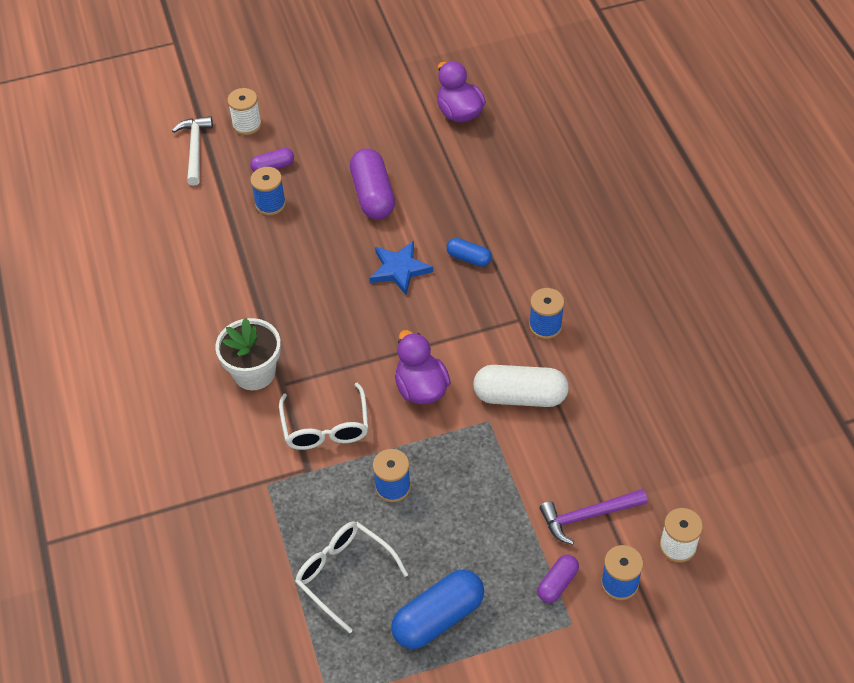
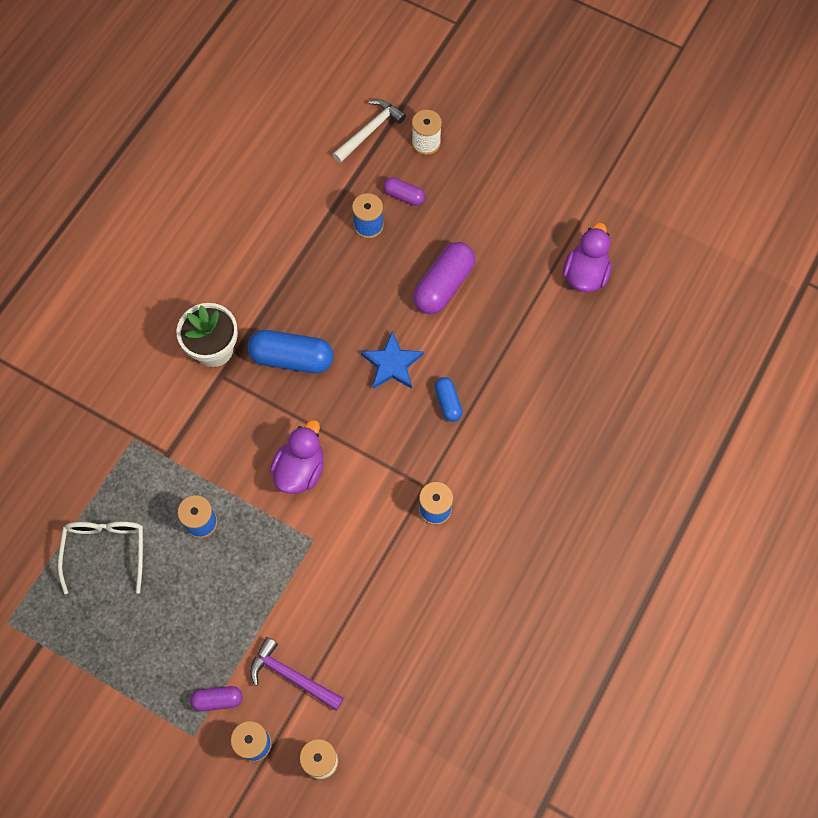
camera: 45 degrees right, 15 degrees up
white glasses [279,383,369,450] -> none
blue capsule [391,569,484,649] -> blue capsule moved to [247,330,333,373]
white capsule [473,365,569,407] -> none

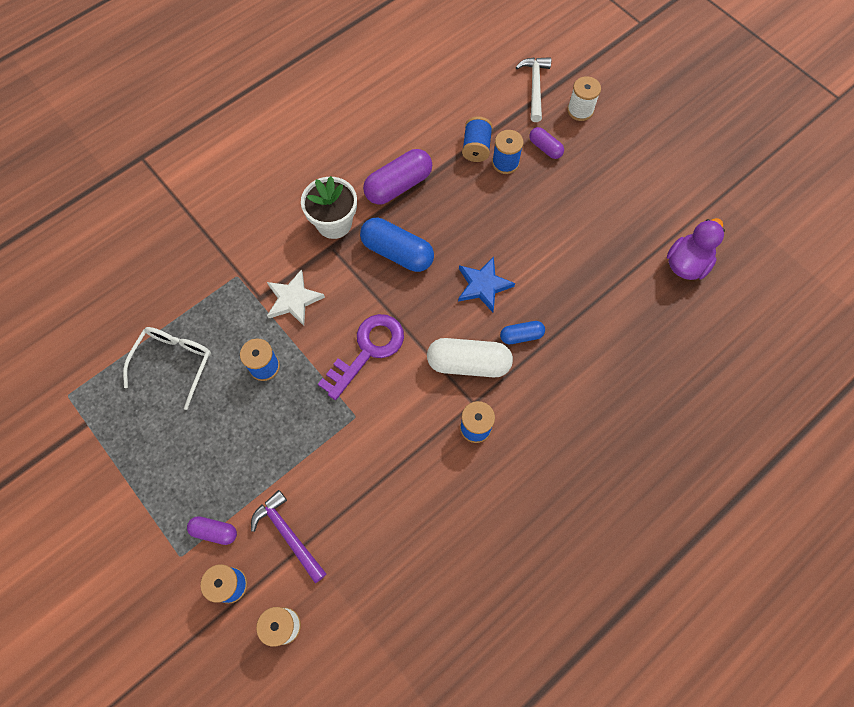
camera: 20 degrees right, 0 degrees up
purple duck [270,420,324,494] -> purple key [318,314,404,400]
white hammer [332,99,406,163] -> white hammer turned 60 degrees counterclockwise [516,57,551,122]
purple capsule [413,242,475,314] -> purple capsule moved to [363,149,432,205]
blue capsule [435,377,463,422] -> blue capsule turned 75 degrees clockwise [500,321,545,344]
none -> white star [267,269,325,326]
none -> white capsule [427,338,513,377]
none -> blue spool [462,116,493,162]

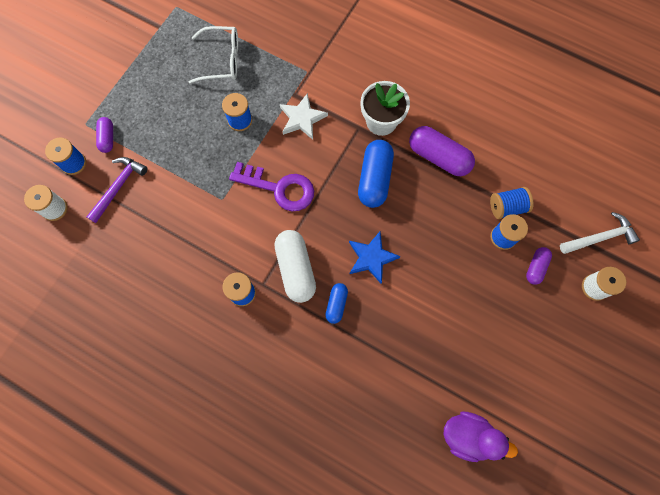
camera: 70 degrees right, 5 degrees up
blue capsule [500,321,545,344] -> blue capsule turned 45 degrees clockwise [325,283,348,324]

